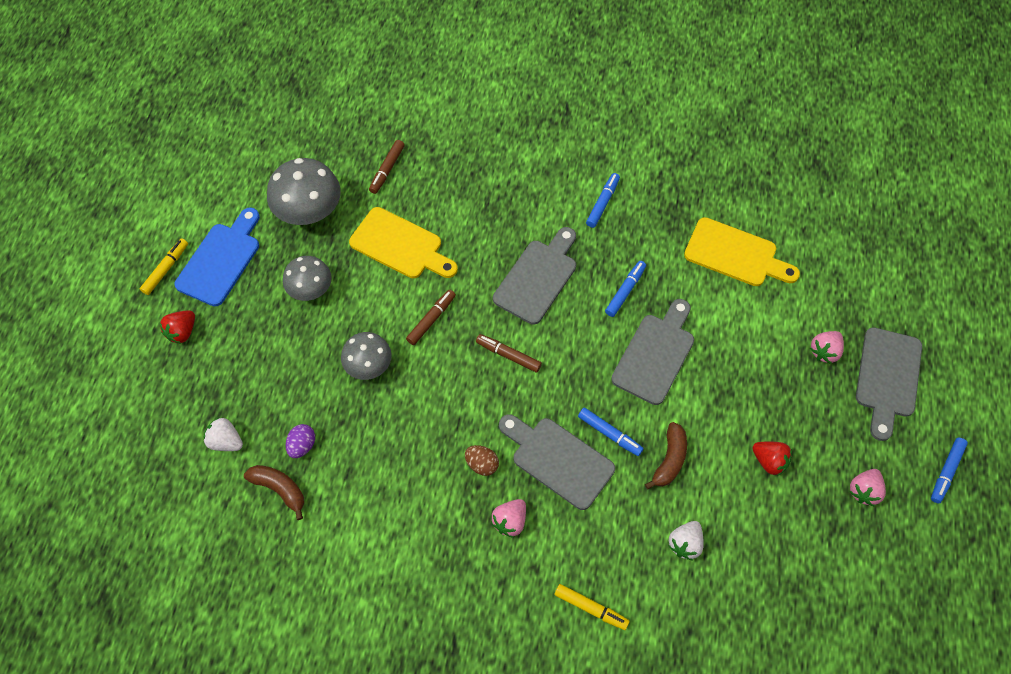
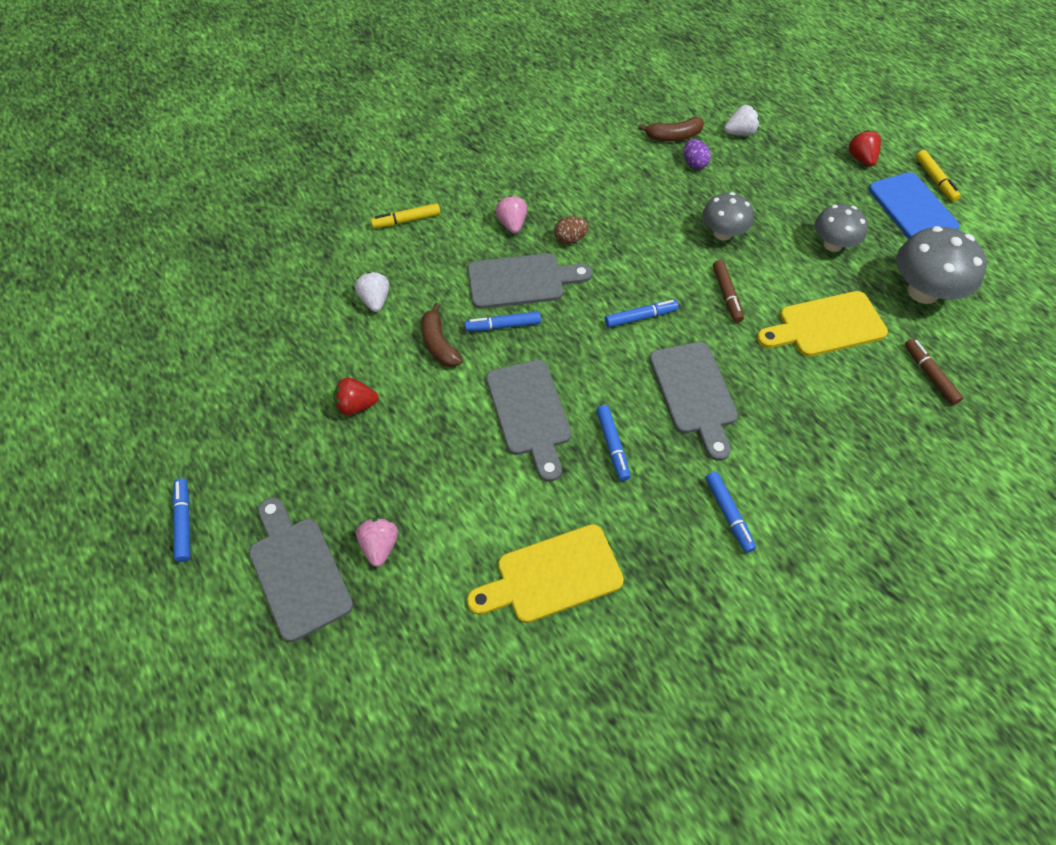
camera: 135 degrees right, 5 degrees down
brown marker [476,334,542,372] -> blue marker [605,300,679,328]
pink strawberry [850,469,886,507] -> none

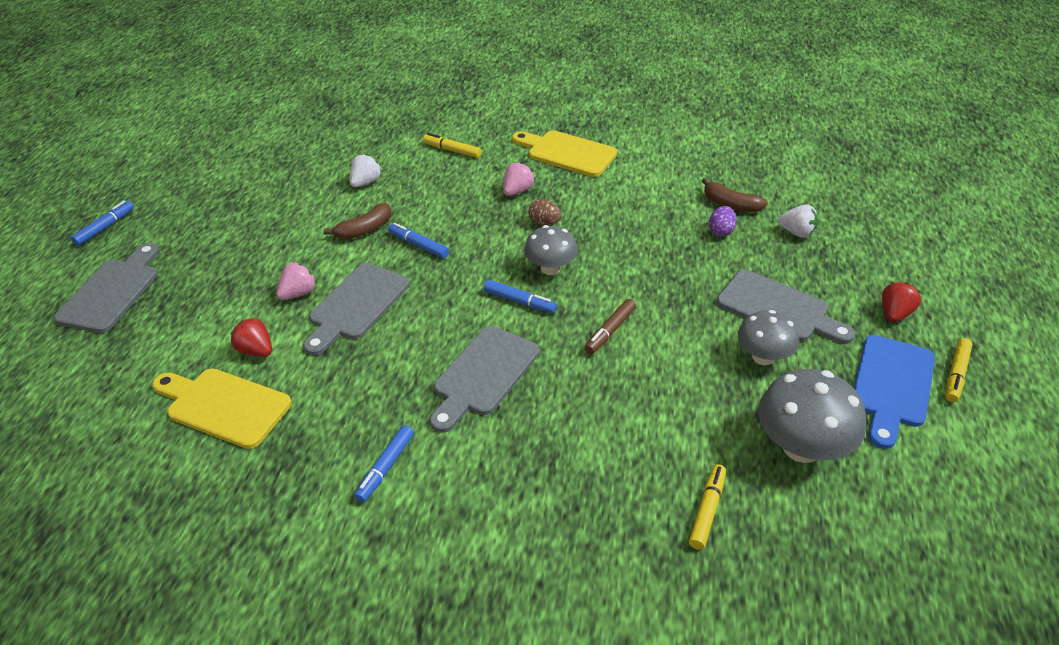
camera: 45 degrees right, 15 degrees down
red strawberry [333,378,379,415] -> red strawberry moved to [230,317,272,357]
pink strawberry [356,517,398,567] -> pink strawberry moved to [276,263,317,300]
brown banana [421,303,463,367] -> brown banana turned 150 degrees counterclockwise [324,203,391,239]
grey cutting board [468,253,592,309] -> grey cutting board moved to [716,270,855,344]
blue marker [596,405,630,481] -> none
grey mushroom [703,192,753,241] -> grey mushroom moved to [524,225,578,275]
yellow cutting board [757,291,888,357] -> yellow cutting board moved to [512,130,617,177]
brown marker [905,338,963,405] -> yellow marker [689,464,726,550]

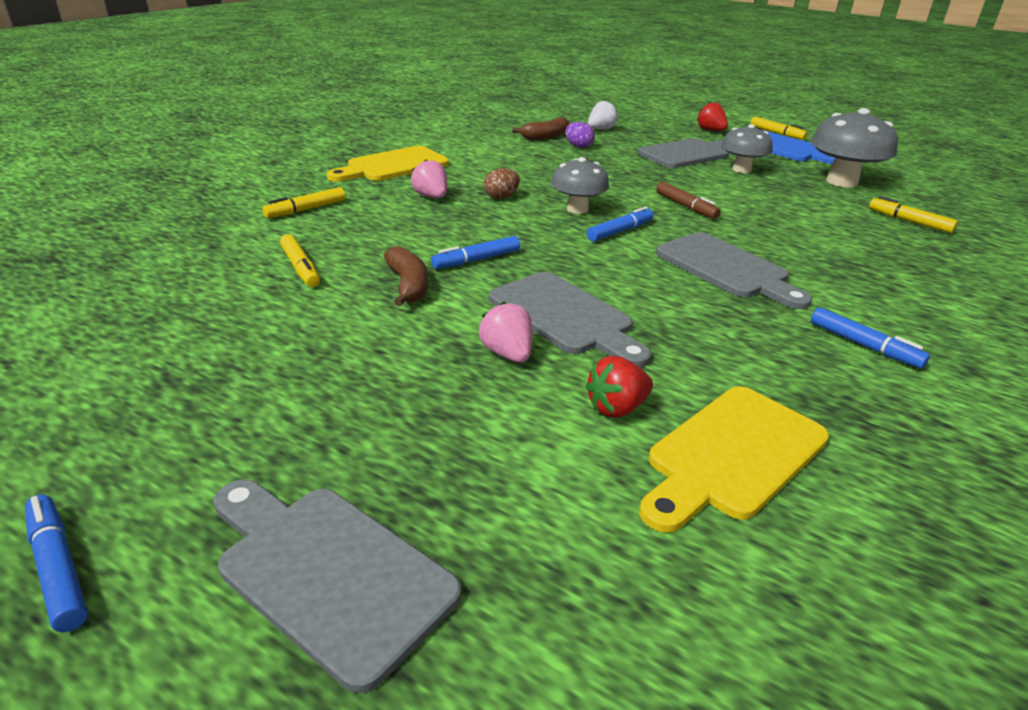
camera: 70 degrees left, 10 degrees down
white strawberry [350,154,382,187] -> yellow marker [280,234,320,287]

